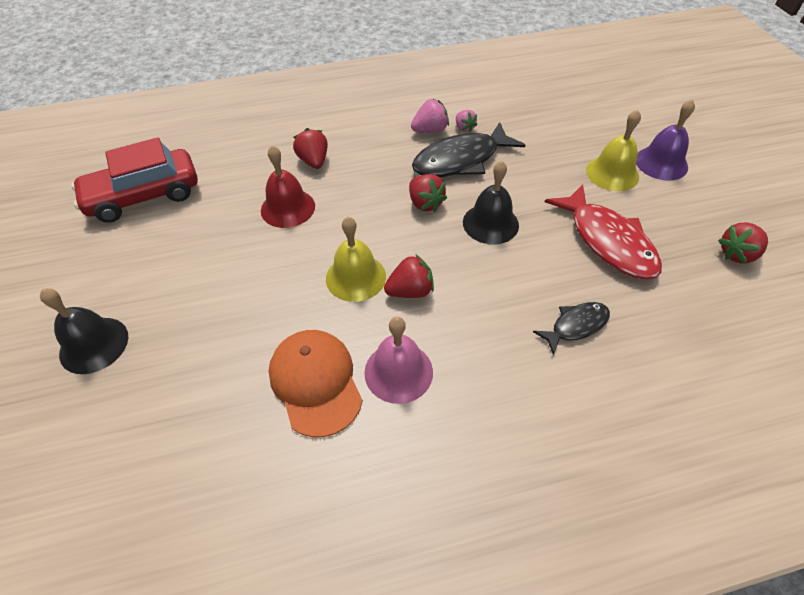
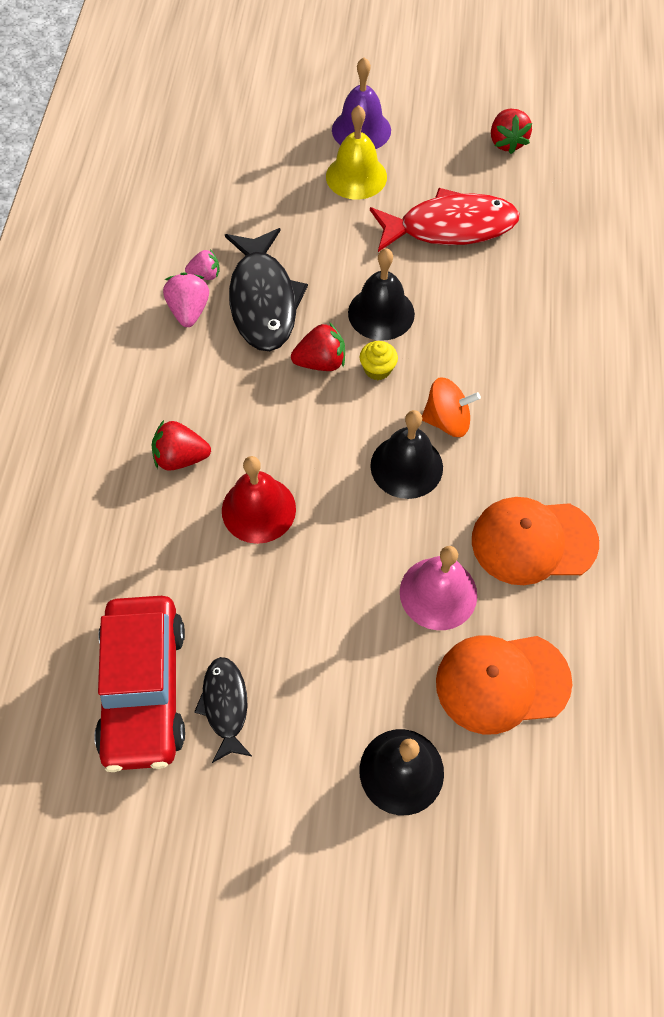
camera: 70 degrees left, 10 degrees up
yellow bell [326,217,386,302] -> black bell [370,410,443,499]
pink bell [364,317,433,404] -> pink bell moved to [400,546,477,630]
red strawberry [384,254,434,298] -> orange spinning top [422,377,481,437]
black fish [533,302,610,355] -> black fish moved to [194,657,252,763]
none -> yellow cupcake [360,341,398,380]
none -> orange cap [436,636,573,734]

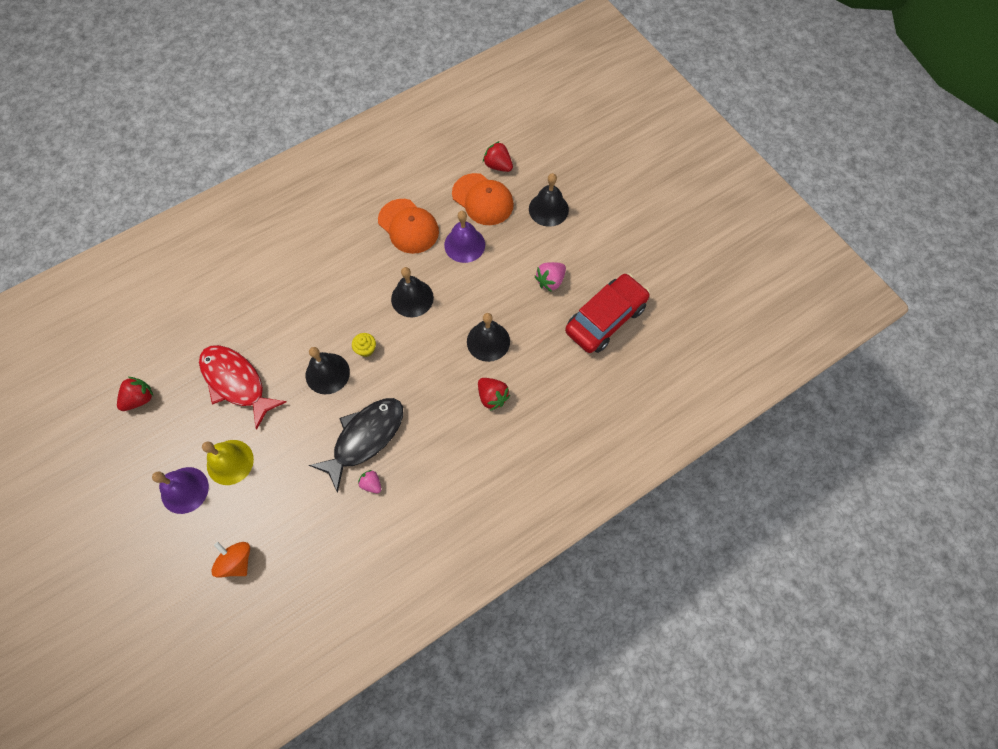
camera: 130 degrees left, 5 degrees up
pink strawberry [163,272,209,327] -> pink strawberry moved to [535,262,566,292]
black fish [194,657,252,763] -> none
red bell [222,456,296,544] -> black bell [467,313,510,362]
red strawberry [291,322,345,371] -> red strawberry moved to [483,141,513,172]
pink bell [400,546,477,630] -> purple bell [444,211,485,263]
orange spinning top [422,377,481,437] -> orange spinning top moved to [211,542,250,578]

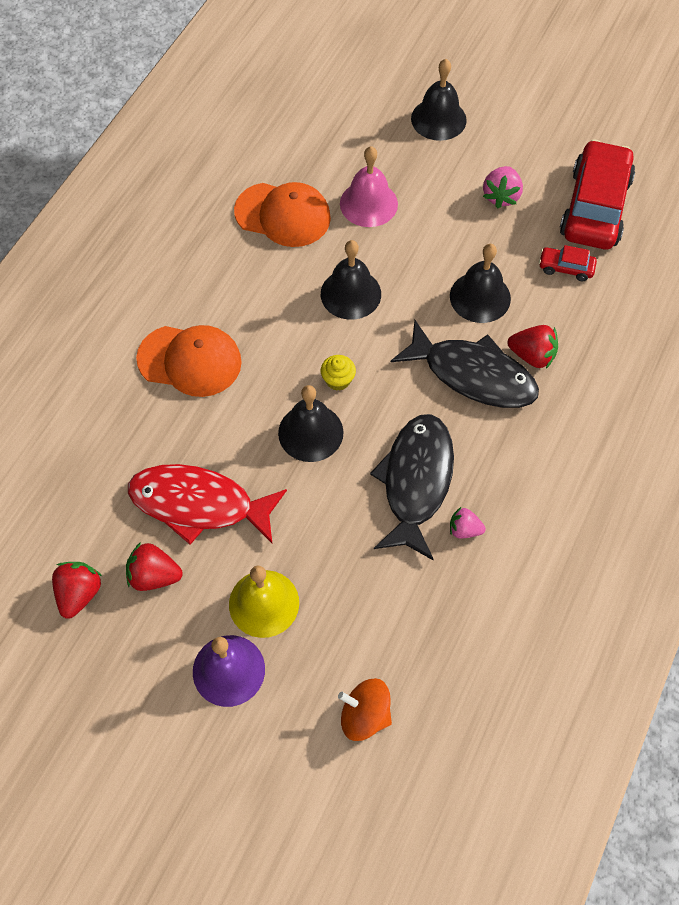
camera: 30 degrees left, 5 degrees down
purple bell [444,211,485,263] -> pink bell [340,146,398,227]
orange cap [452,173,514,225] -> orange cap moved to [136,325,242,397]
red strawberry [483,141,513,172] -> red strawberry moved to [126,542,183,591]
none -> black fish [391,320,539,408]
none -> red car [539,245,597,281]

